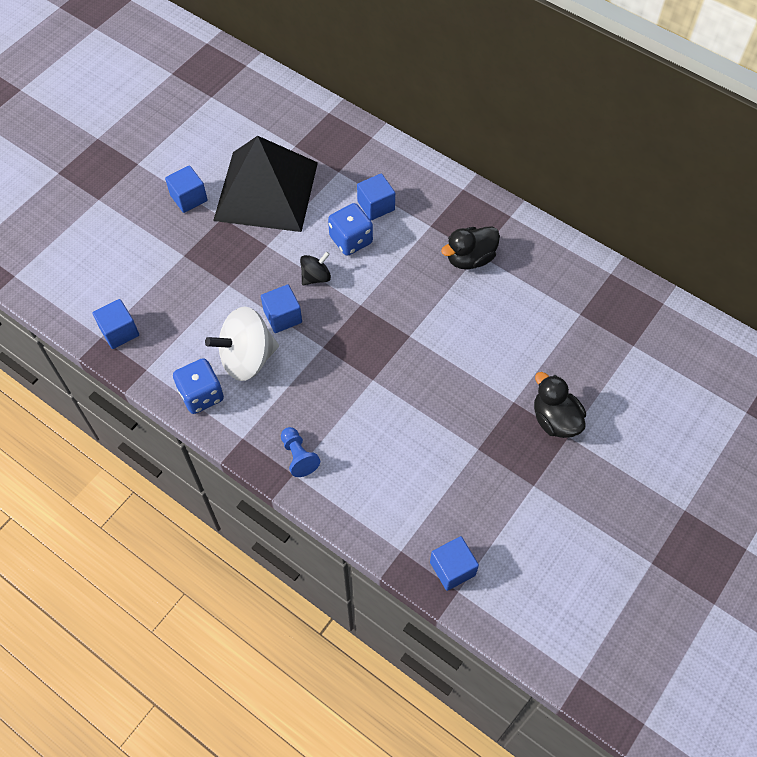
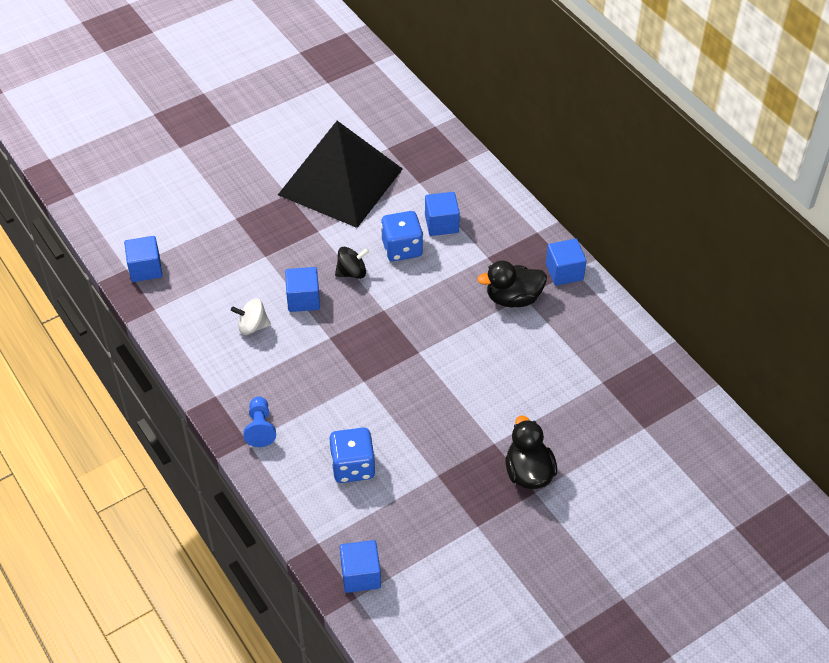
camera: 20 degrees right, 10 degrees down
blue cube [165,165,208,213] -> blue cube moved to [546,239,587,286]
blue dice [173,358,224,414] -> blue dice moved to [329,428,376,483]
white spinning top [205,306,279,381] -> white spinning top [231,298,271,335], size x0.53

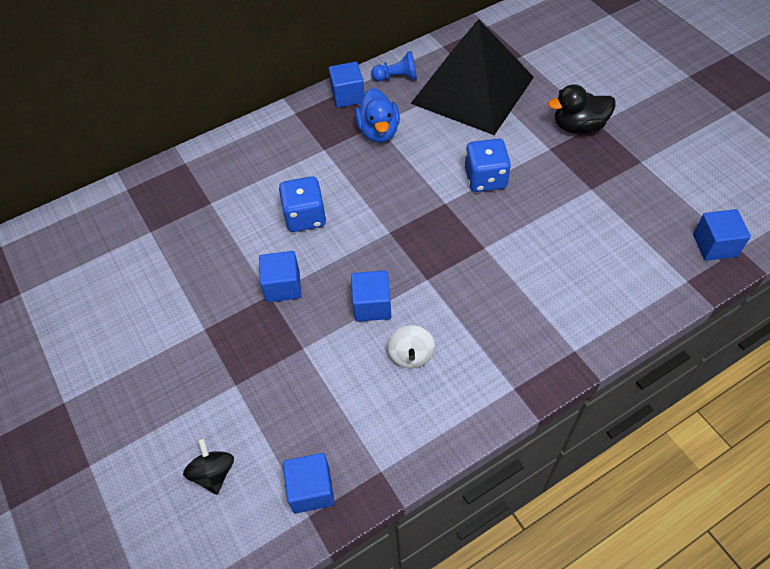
camera: 85 degrees left, 5 degrees up
blue pawn [243,397,276,447] -> blue pawn moved to [371,51,417,81]
black pyramid [278,121,403,228] -> black pyramid moved to [410,19,534,135]
blue dice [329,428,376,483] -> blue dice moved to [465,139,511,192]
black spinning top [335,247,369,279] -> black spinning top moved to [183,438,234,495]
blue cube [425,192,460,236] -> blue cube moved to [259,251,301,302]
black duck [477,261,547,307] -> blue duck [355,88,400,143]

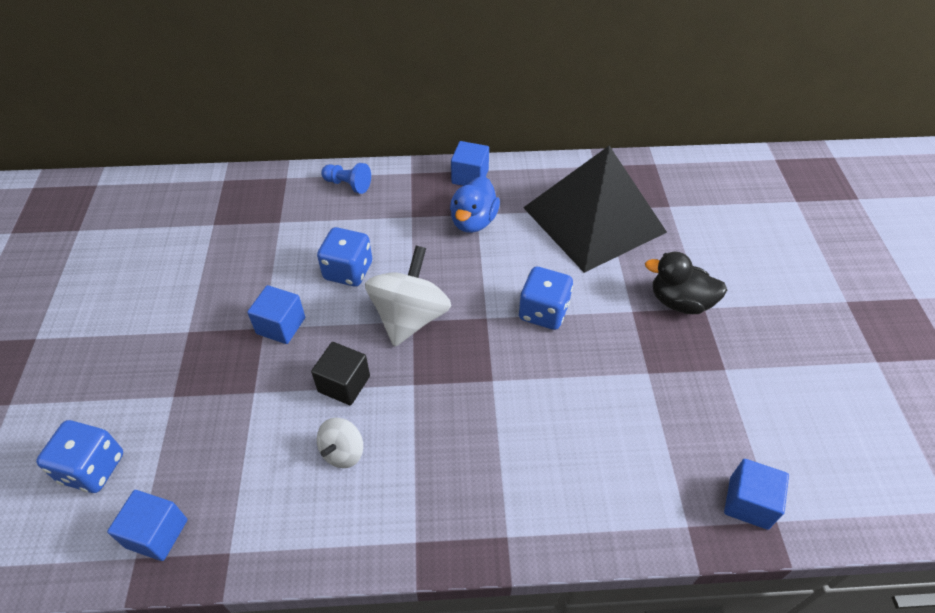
camera: 25 degrees right, 5 degrees down
black spinning top [183,438,234,495] -> blue dice [36,420,123,493]
blue cube [351,270,391,322] -> black cube [311,342,370,405]
blue pawn [371,51,417,81] -> blue pawn moved to [321,163,371,194]
none -> white spinning top [365,246,451,347]

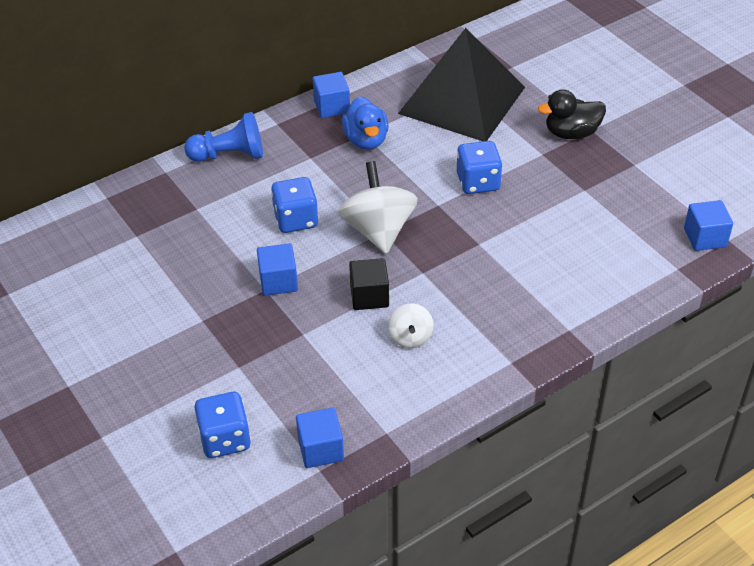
camera: 30 degrees left, 5 degrees down
blue pawn [321,163,371,194] -> blue pawn [184,112,263,162], size x1.52

